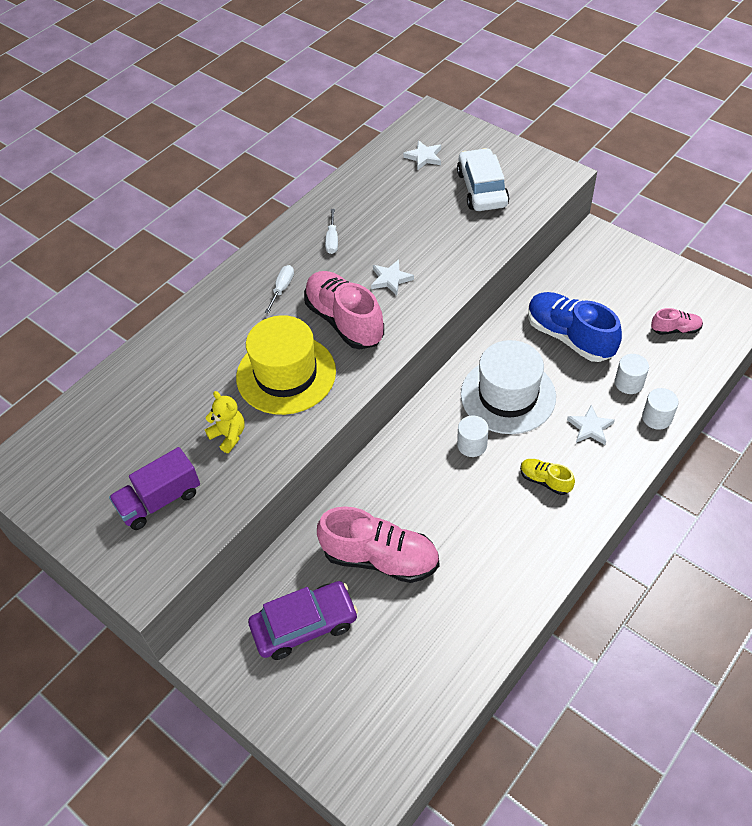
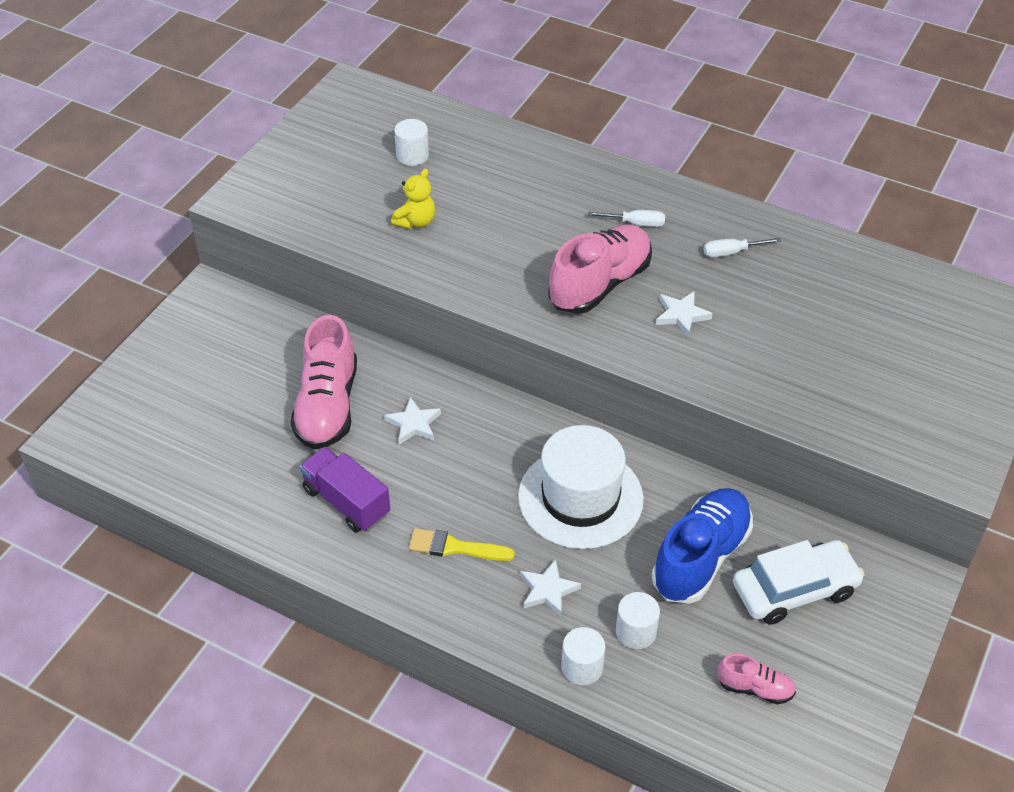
camera: 75 degrees right, 5 degrees down
purple truck [109,447,200,530] -> purple truck moved to [299,447,390,533]
yellow hat [236,315,336,415] -> none
purple car [248,581,358,660] -> none
white star [403,140,441,170] -> white star moved to [384,397,441,444]
white car [457,148,509,211] -> white car moved to [733,540,865,625]
white cylinder [457,416,489,457] -> white cylinder moved to [394,119,429,166]
yellow shoe [520,459,575,495] -> yellow brush [409,528,515,561]
pink shoe [651,308,703,335] -> pink shoe turned 60 degrees counterclockwise [717,654,796,704]

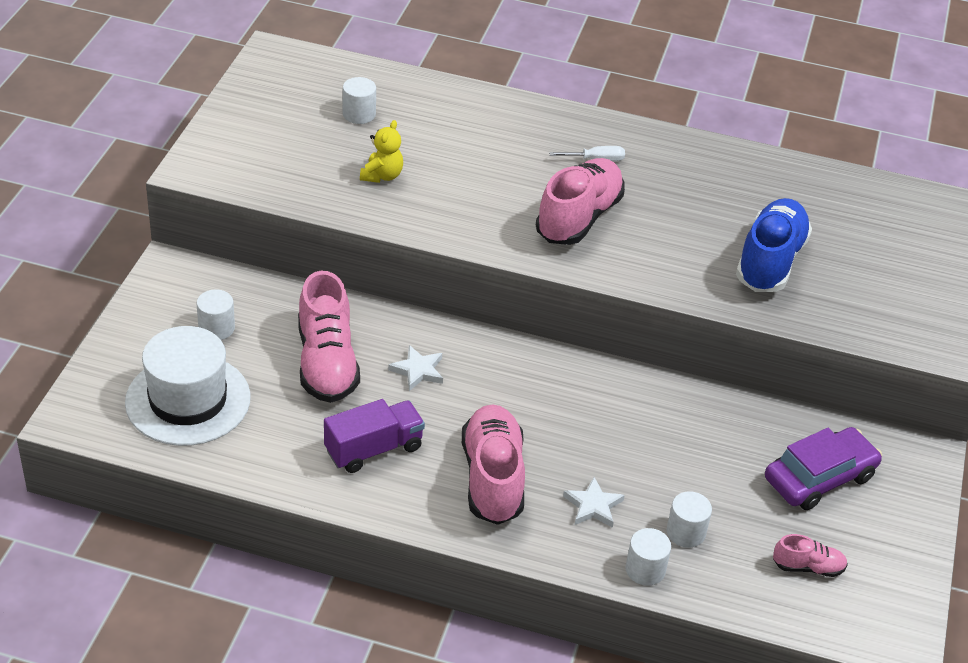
camera: 15 degrees left, 5 degrees down
purple truck [299,447,390,533] -> purple truck turned 120 degrees clockwise [324,399,425,473]
yellow brush [409,528,515,561] -> pink shoe [462,404,525,525]
white hat [518,425,644,549] -> white hat moved to [125,326,251,446]
blue shoe [652,488,753,604] -> blue shoe moved to [736,198,812,292]
white star [656,291,713,337] -> none
white screwdriver [704,238,781,257] -> none
white car [733,540,865,625] -> purple car [765,427,882,510]
none -> white cylinder [196,289,235,340]

